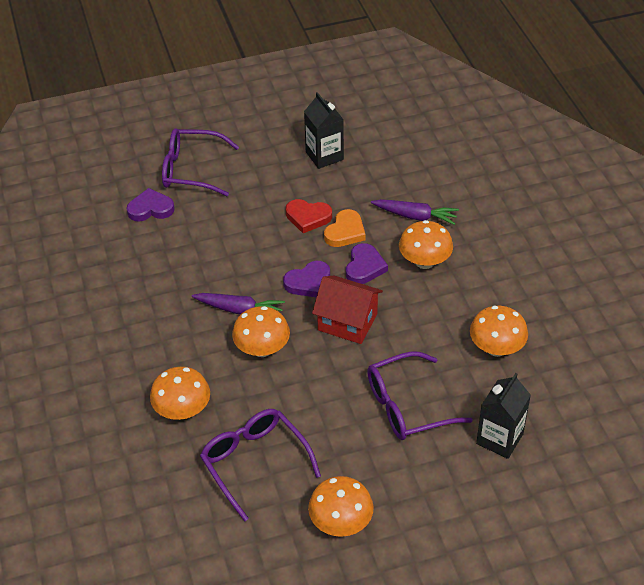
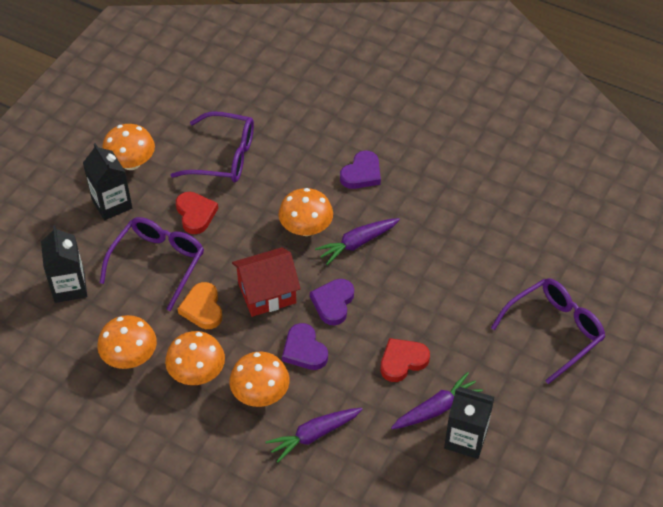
camera: 135 degrees right, 5 degrees up
purple heart [127,188,175,221] -> purple heart moved to [340,151,381,189]
orange mushroom [150,367,210,420] -> orange mushroom moved to [165,331,225,385]
orange heart [324,209,366,247] -> orange heart moved to [177,282,222,329]
none -> black carton [83,143,132,220]
none -> red heart [176,192,218,234]
none -> purple carrot [391,372,483,429]

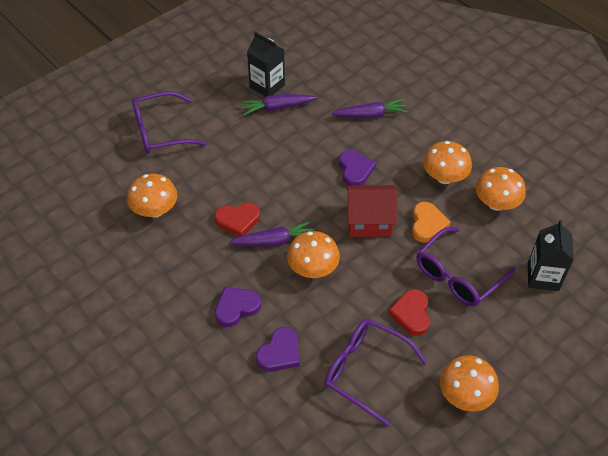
camera: 160 degrees left, 0 degrees up
black carton [83,143,132,220] -> none
orange mushroom [229,351,290,407] -> orange mushroom moved to [127,174,177,217]
purple heart [310,279,354,325] -> purple heart moved to [256,327,299,372]
red heart [380,338,430,382] -> red heart moved to [215,202,260,237]

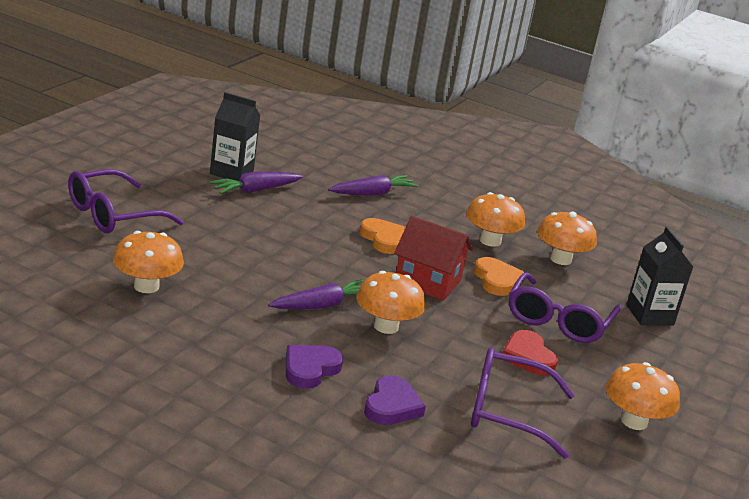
camera: 25 degrees left, 25 degrees down
red heart [215,202,260,237] -> none
purple heart [339,150,376,185] -> orange heart [360,218,406,254]
red house [346,185,397,237] -> red house turned 45 degrees clockwise [394,216,473,300]

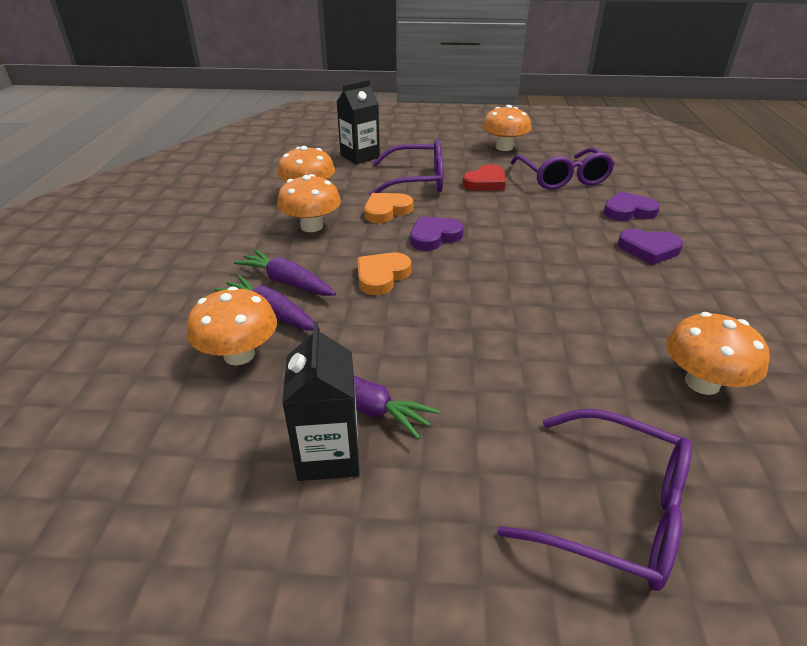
camera: 110 degrees left, 10 degrees up
purple carrot [268,280,363,309] -> purple carrot moved to [233,249,336,296]
orange mushroom [356,271,425,334] -> orange mushroom moved to [187,286,277,365]
red house [394,216,473,300] -> purple heart [410,216,464,251]

